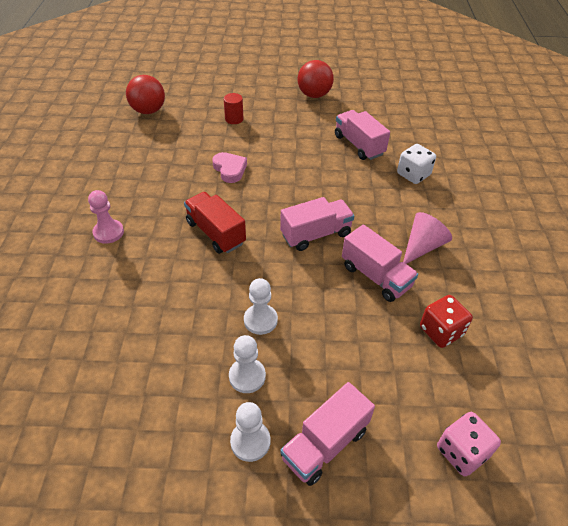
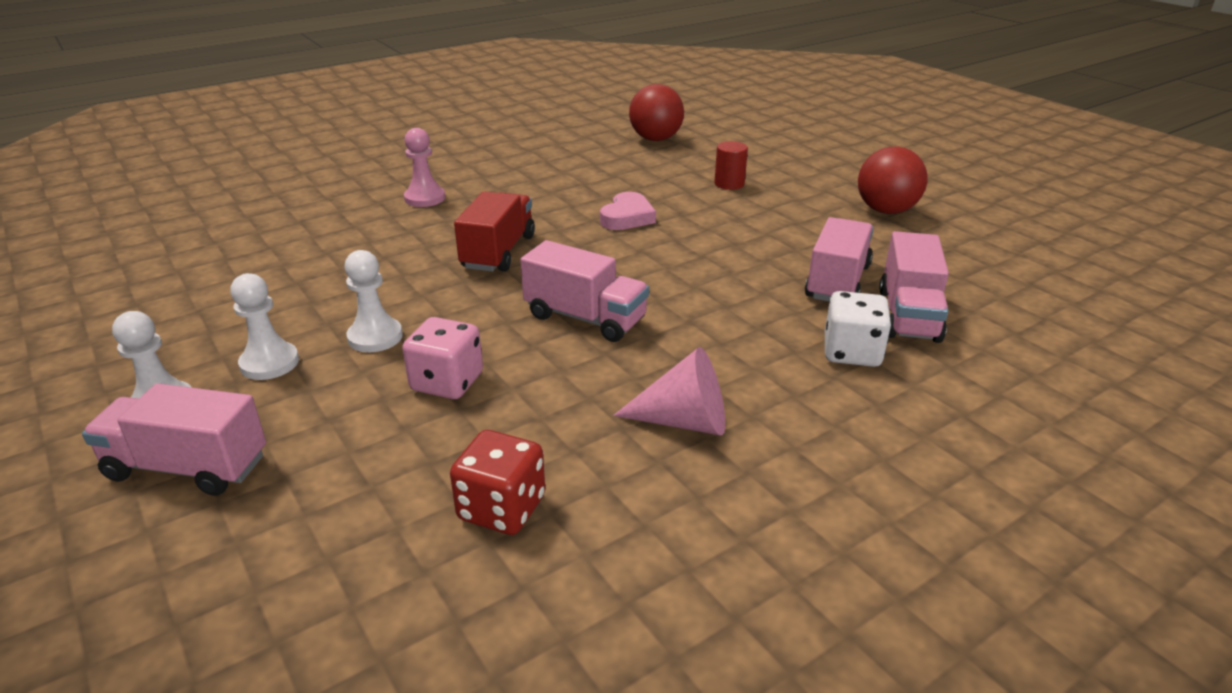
camera: 55 degrees right, 15 degrees down
pink truck [342,224,418,302] -> pink truck moved to [879,231,949,343]
pink dice [437,412,501,476] -> pink dice moved to [402,317,483,399]

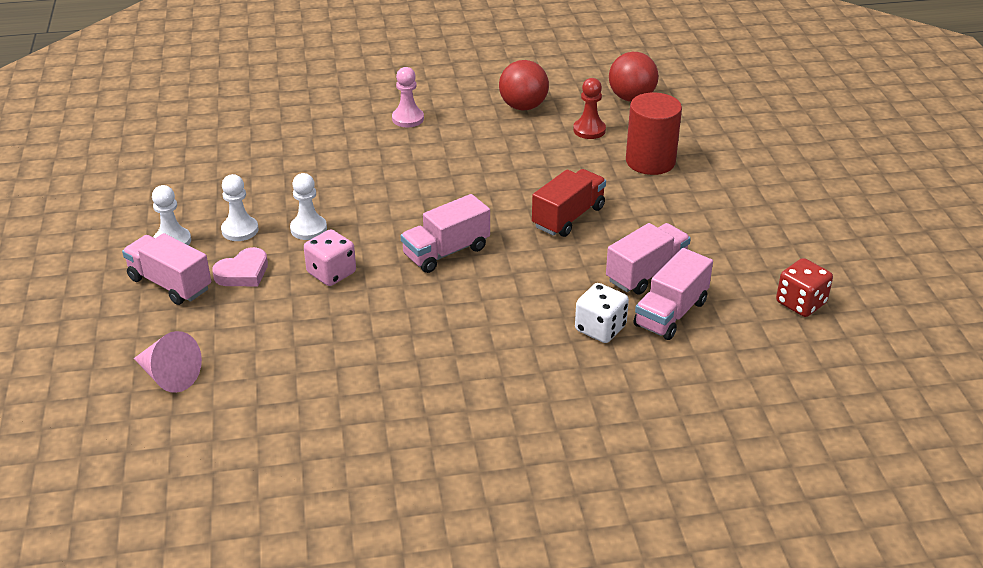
camera: 25 degrees right, 5 degrees up
red dice [450,430,545,535] -> red dice moved to [776,258,833,317]
red truck [454,192,535,272] -> red truck moved to [532,169,606,237]
pink truck [520,240,649,342] -> pink truck turned 90 degrees clockwise [401,194,490,273]
pink heart [600,192,656,230] -> pink heart moved to [212,247,268,286]
pink cone [613,347,725,436] -> pink cone moved to [134,331,202,393]
red cylinder [714,141,748,190] -> red cylinder [626,93,682,175], size x1.92
red ball [858,146,928,214] -> red ball moved to [499,60,549,110]
none -> red pawn [573,78,606,139]

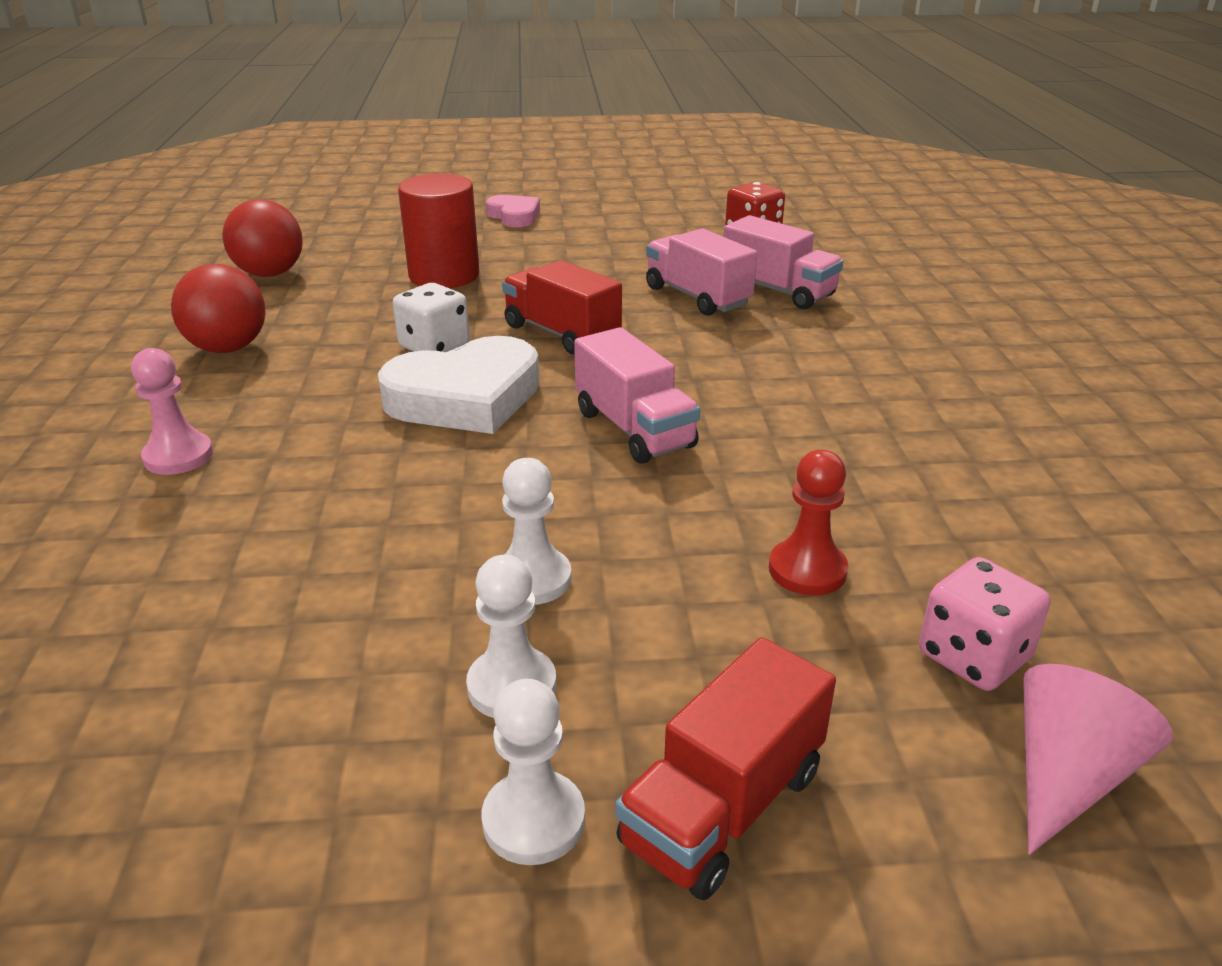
camera: 85 degrees left, 5 degrees down
pink truck [122,233,211,305] -> red truck [615,637,836,901]
pink heart [212,247,268,286] -> pink heart moved to [486,195,540,227]
pink dice [304,229,356,286] -> pink dice moved to [919,557,1051,691]
red pawn [573,78,606,139] -> red pawn moved to [769,450,848,596]
white dice [575,283,629,343] -> white dice moved to [393,283,470,352]
none -> white heart [378,336,539,434]

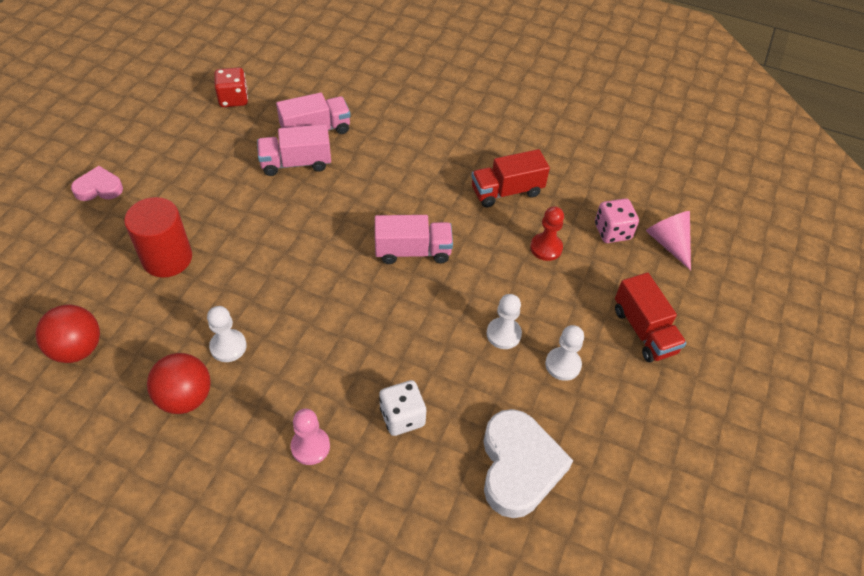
camera: 65 degrees left, 20 degrees up
white heart [378,336,539,434] -> white heart moved to [483,409,573,518]
white dice [393,283,470,352] -> white dice moved to [379,380,426,436]
white pawn [482,679,585,865] -> white pawn moved to [207,306,247,362]
red truck [502,260,622,355] -> red truck moved to [471,149,550,208]

